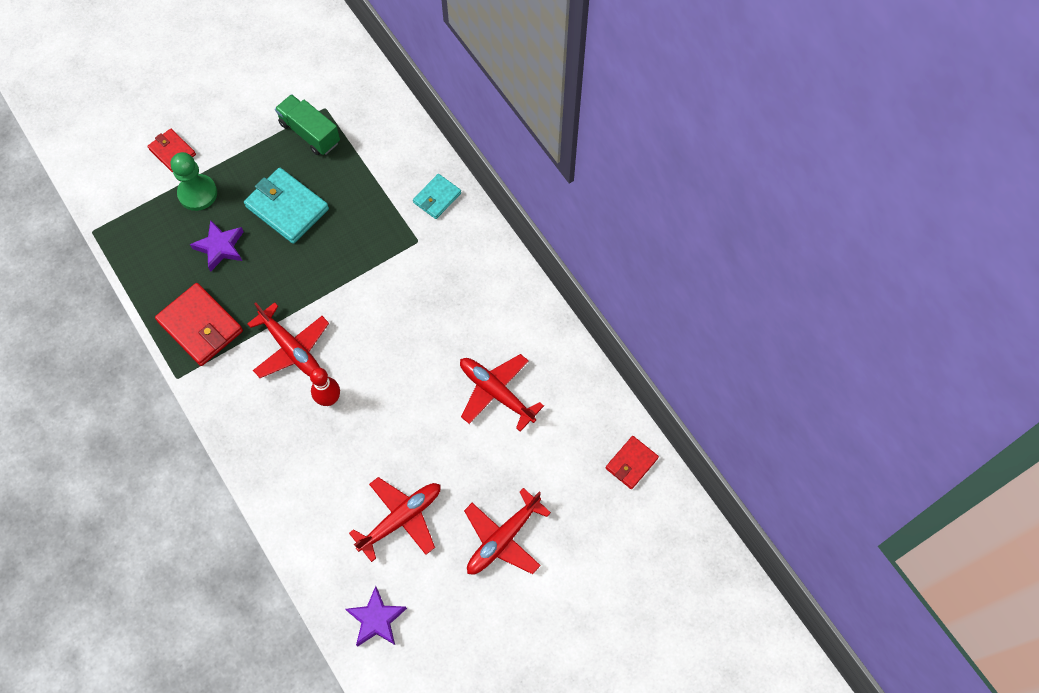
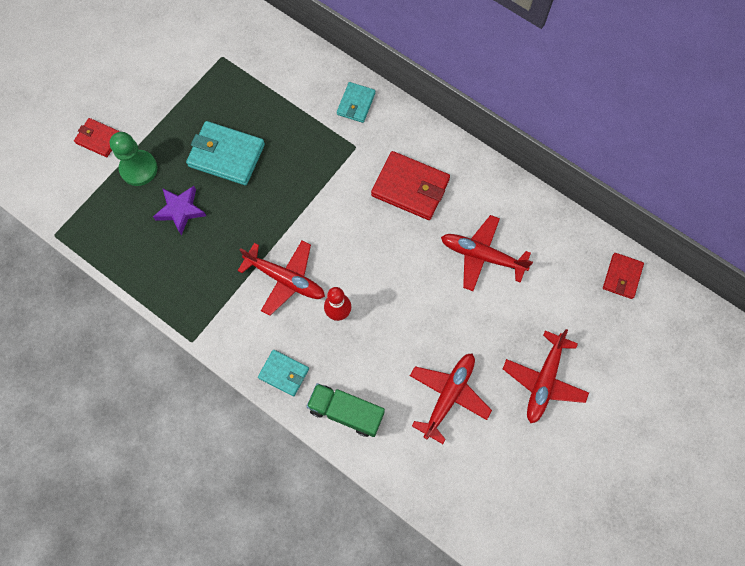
camera: 20 degrees left, 5 degrees up
red wallet [155,283,243,366] -> red wallet moved to [371,151,450,220]
green truck [275,94,340,155] -> green truck moved to [307,383,385,437]
purple star [345,586,407,647] -> none
none -> turquoise wallet [258,350,309,396]

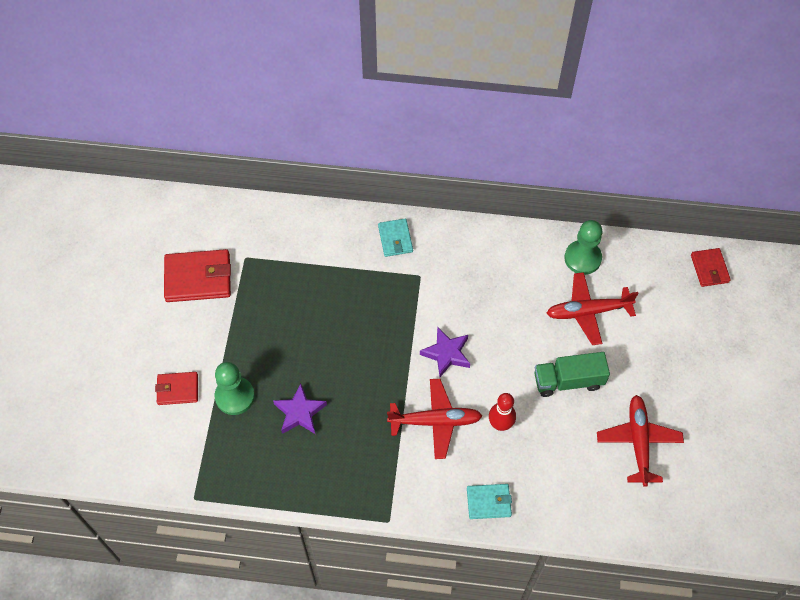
camera: 30 degrees left, 10 degrees down
turquoise wallet [186,121,265,185] -> none
green truck [307,383,385,437] -> green truck moved to [534,352,610,397]
red wallet [371,151,450,220] -> red wallet moved to [164,249,231,302]
red plane [503,329,589,423] -> none
none -> purple star [420,327,470,377]
none -> green pawn [564,220,603,275]

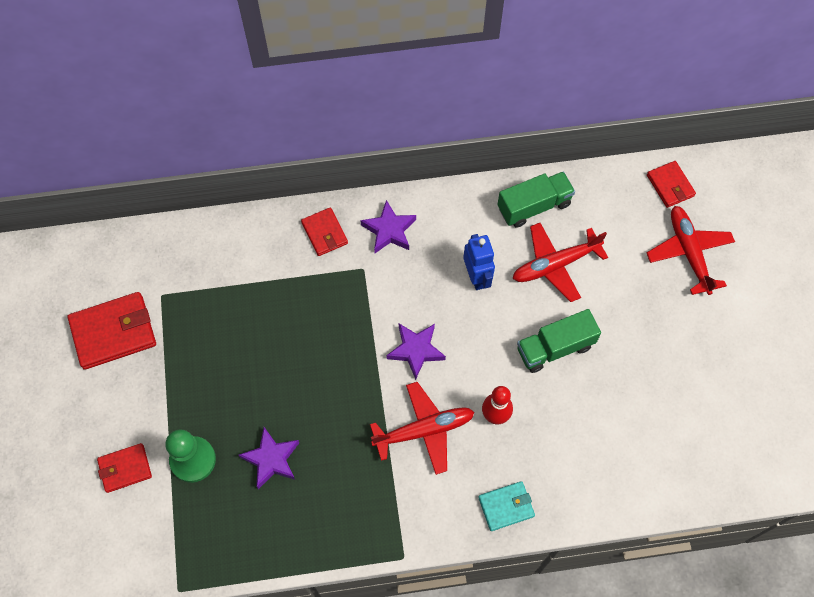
camera: 15 degrees left, 5 degrees up
turquoise wallet [378,219,413,257] -> red wallet [301,207,348,256]
green pawn [564,220,603,275] -> green truck [497,171,575,228]
red plane [597,395,684,487] -> red plane moved to [647,206,735,295]
none -> purple star [360,200,416,253]
none -> blue robot [463,234,495,290]

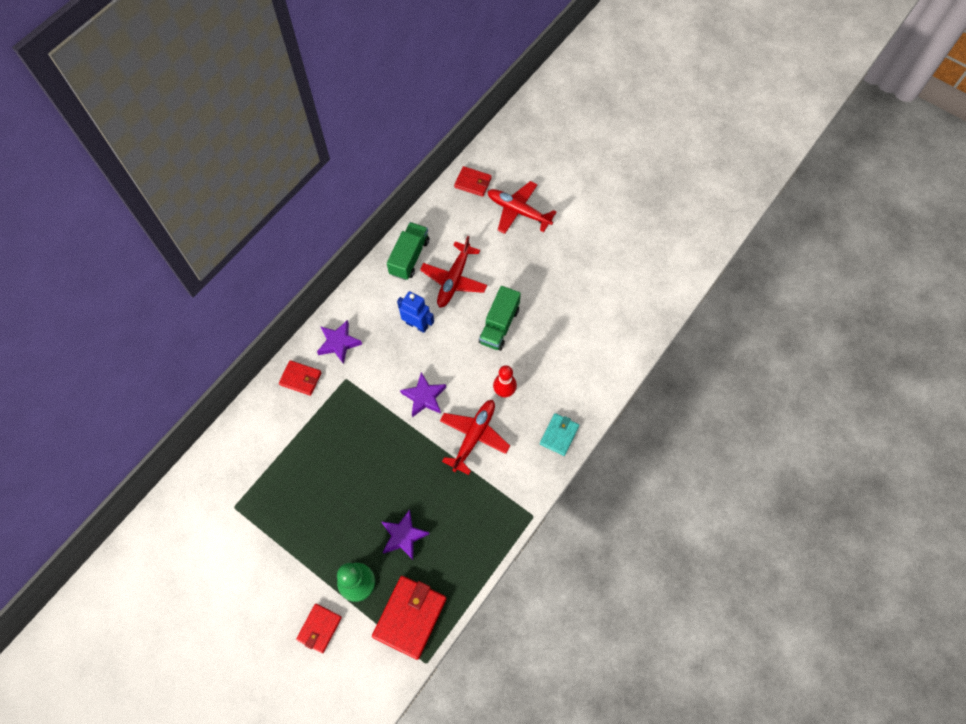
camera: 45 degrees left, 0 degrees up
red wallet [68,292,156,370] -> red wallet moved to [372,576,447,660]

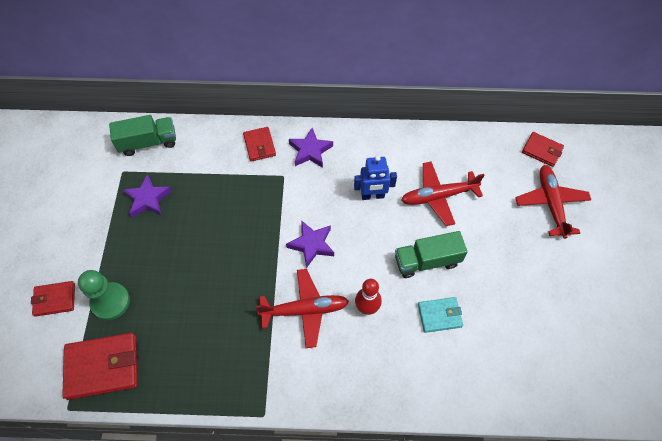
camera: 55 degrees right, 5 degrees down
purple star [381,509,429,560] -> purple star moved to [123,174,172,218]
green truck [387,222,429,280] -> green truck moved to [109,115,176,156]
blue robot [397,291,434,333] -> blue robot turned 90 degrees clockwise [354,156,397,200]
red wallet [454,166,492,197] -> red wallet turned 45 degrees counterclockwise [522,132,564,167]
turquoise wallet [540,413,579,456] -> turquoise wallet moved to [418,297,463,333]

